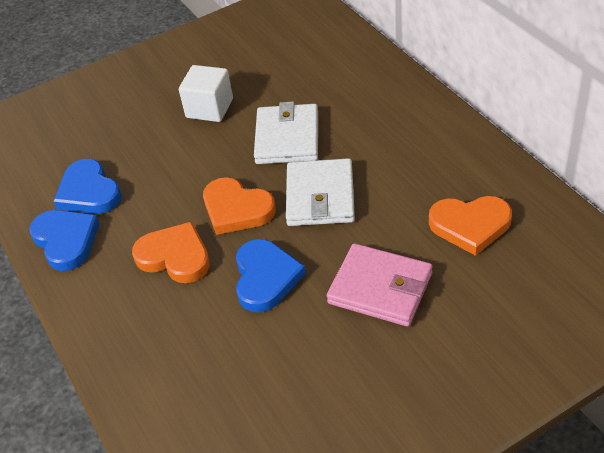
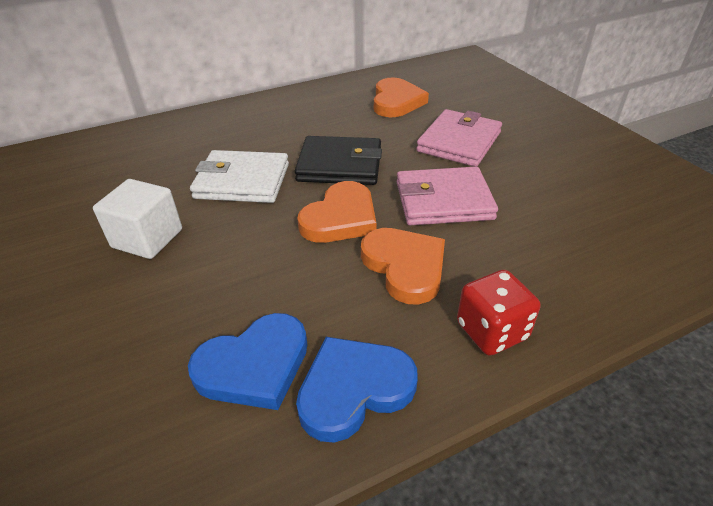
camera: 90 degrees left, 5 degrees down
orange heart [132,222,210,283] -> orange heart turned 120 degrees clockwise [361,228,445,305]
blue heart [236,239,306,312] -> pink wallet [397,167,498,225]
white wallet [286,158,355,226] -> black wallet [295,136,382,185]
none -> red dice [457,270,540,355]

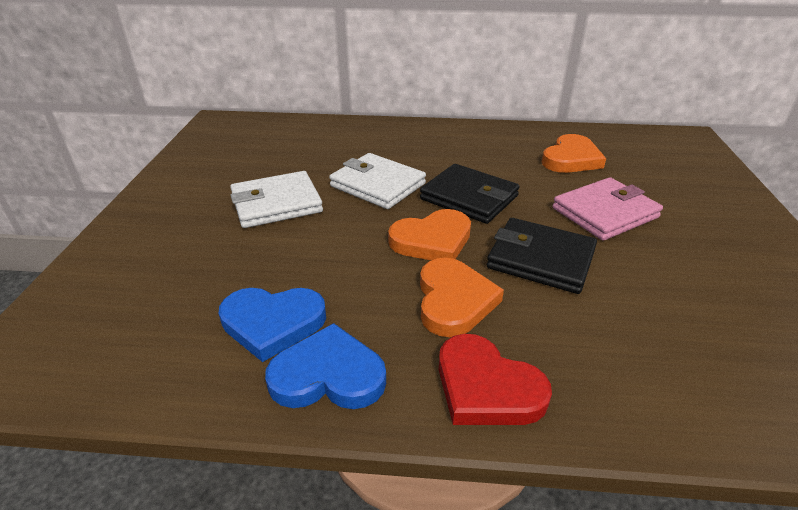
camera: 30 degrees right, 5 degrees down
white cube [93,179,182,259] -> white wallet [230,171,323,228]
pink wallet [397,167,498,225] -> black wallet [487,218,597,294]
red dice [457,270,540,355] -> red heart [439,334,552,425]

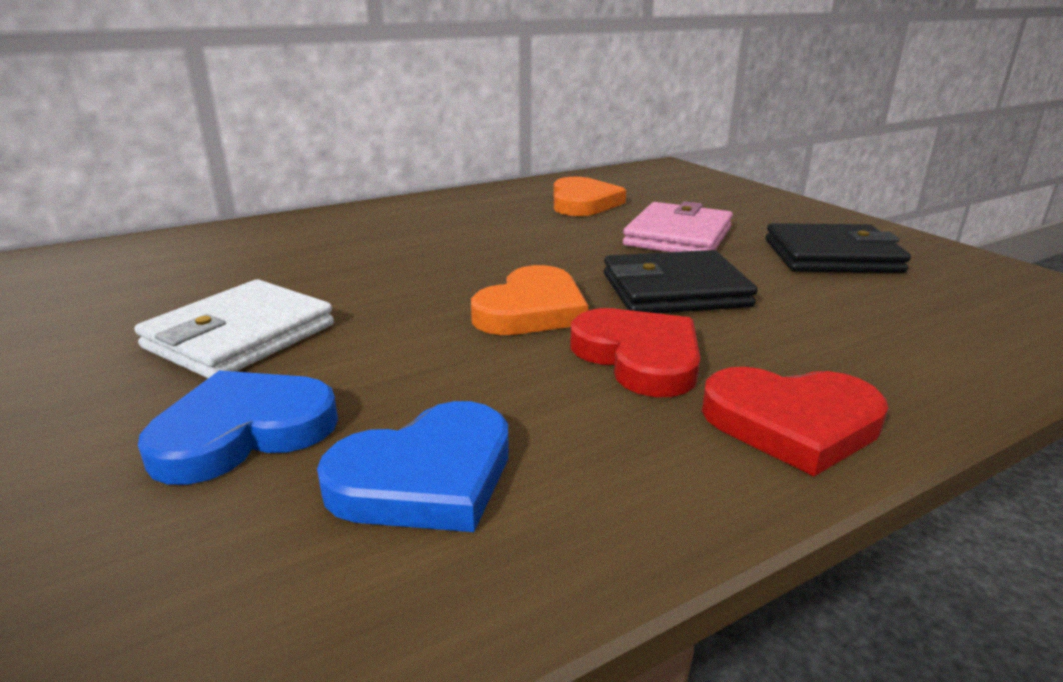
camera: 35 degrees left, 10 degrees down
blue heart [265,323,386,409] -> blue heart moved to [138,371,338,485]
white wallet [329,153,426,209] -> none
black wallet [420,164,520,224] -> black wallet moved to [766,223,911,273]
orange heart [420,258,504,337] -> red heart [570,308,700,397]

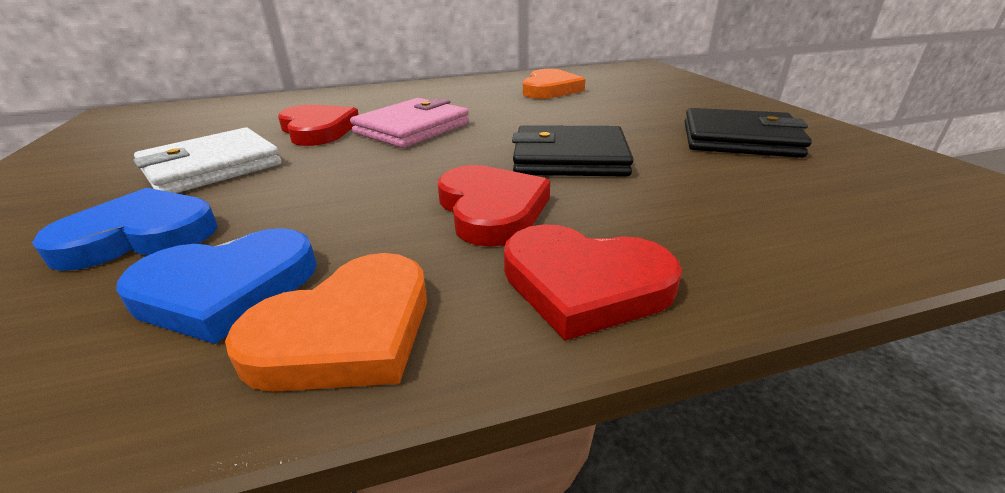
camera: 15 degrees right, 5 degrees up
orange heart [471,265,588,335] -> orange heart moved to [225,253,427,392]
pink wallet [623,201,733,252] -> pink wallet moved to [350,98,469,148]
none -> red heart [278,105,359,146]

